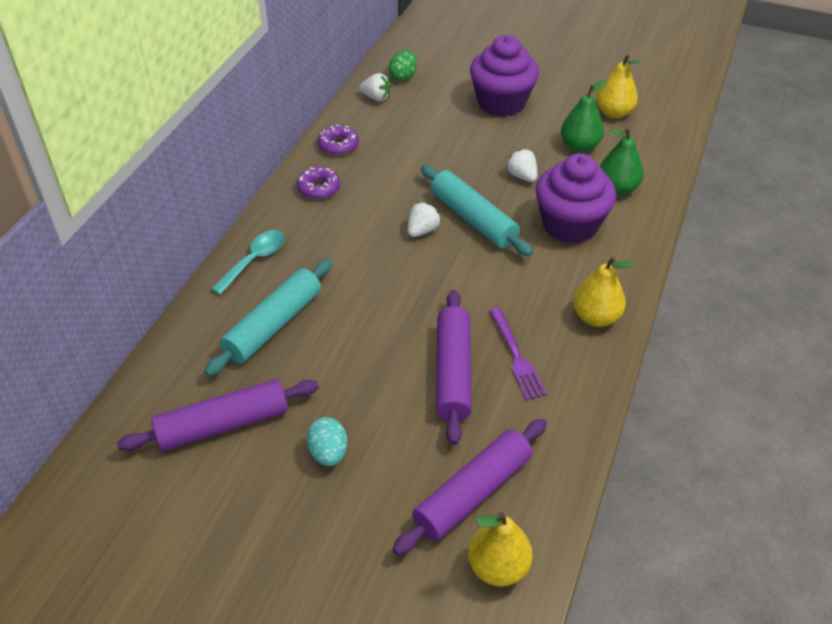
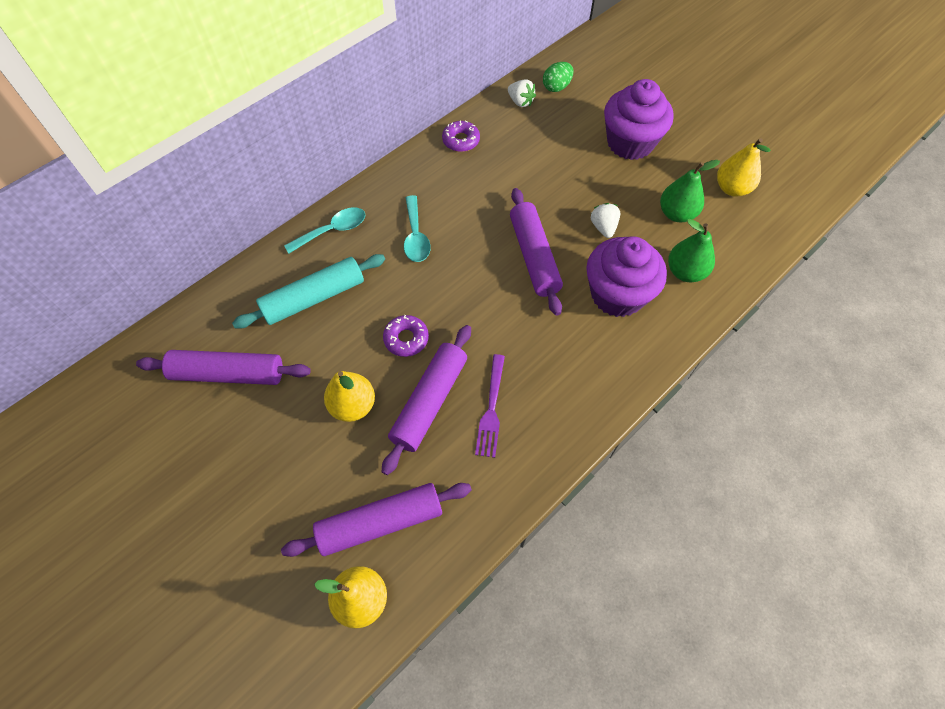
camera: 25 degrees right, 15 degrees up
purple donut [297,167,340,199] -> purple donut moved to [383,315,429,357]
turquoise egg [306,417,347,466] -> none
white strawberry [408,202,441,237] -> none
turquoise rolling pin [421,165,533,256] -> purple rolling pin [510,188,563,316]
yellow pear [573,257,635,327] -> yellow pear moved to [324,371,375,422]
none -> turquoise spoon [404,195,431,262]

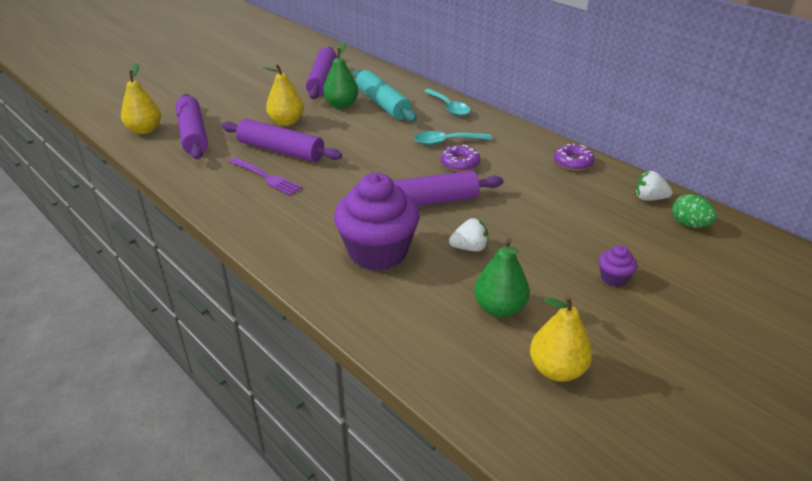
camera: 90 degrees right, 25 degrees down
purple donut [383,315,429,357] -> purple donut moved to [441,144,480,172]
purple fork [475,354,505,458] -> purple fork turned 150 degrees counterclockwise [229,157,302,195]
white strawberry [508,80,536,107] -> white strawberry turned 60 degrees clockwise [635,171,673,201]
purple cupcake [604,79,674,160] -> purple cupcake [599,245,637,287], size x0.42
green pear [668,219,715,282] -> green pear moved to [323,42,358,109]

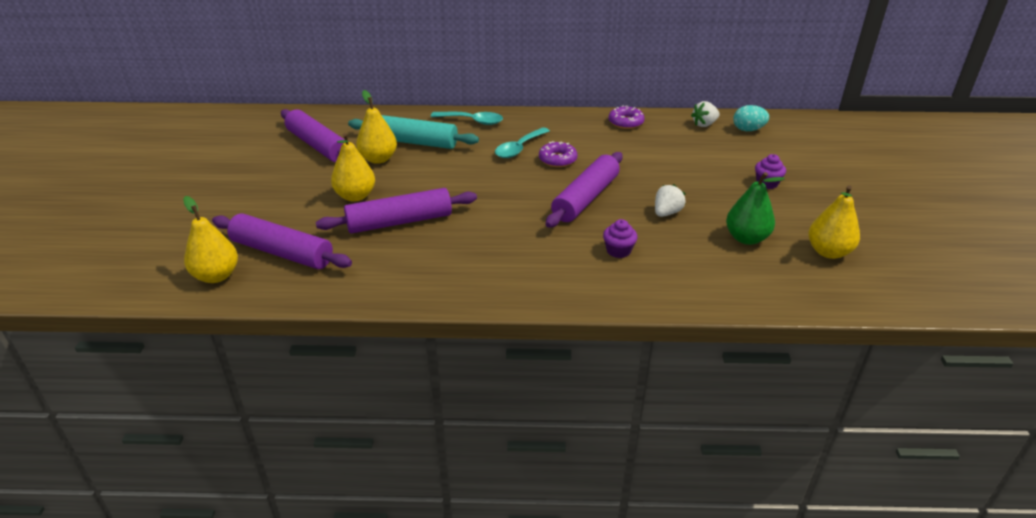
camera: 45 degrees left, 0 degrees up
purple fork [229,157,302,195] -> none
green pear [323,42,358,109] -> yellow pear [356,90,397,164]
purple cupcake [334,173,420,270] -> purple cupcake [603,219,638,258], size x0.42
green egg [672,194,717,228] -> turquoise egg [733,105,769,131]

